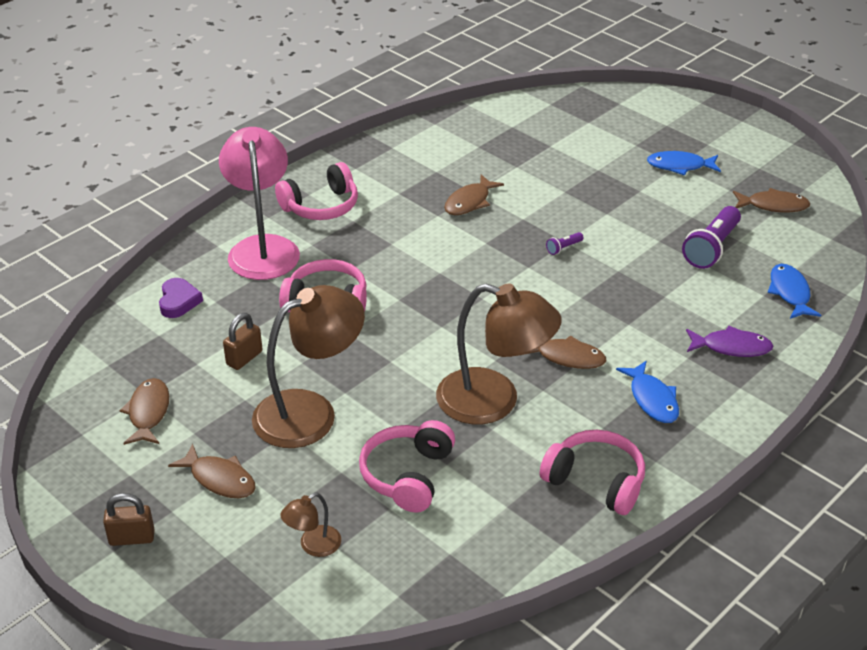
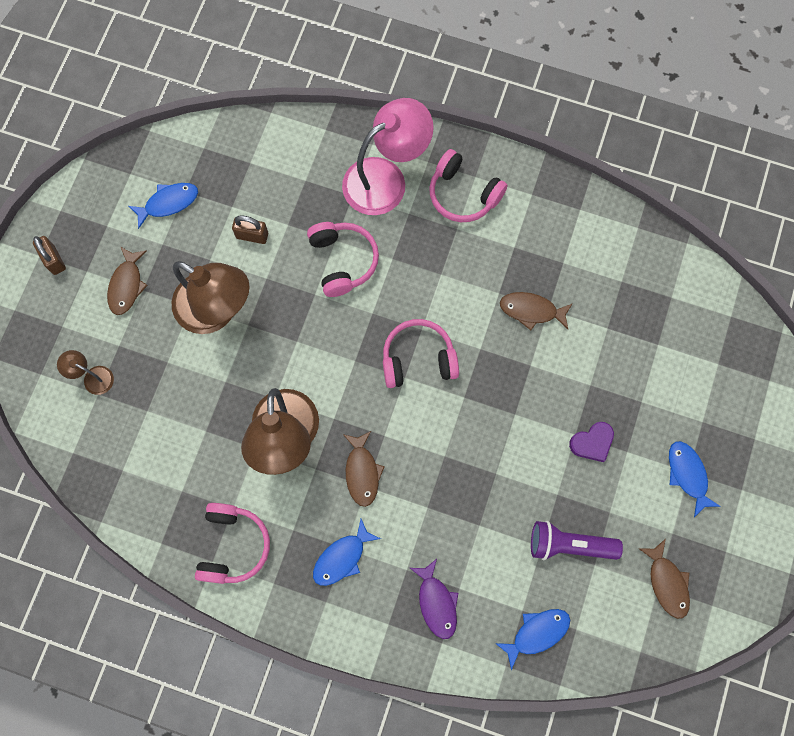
camera: 65 degrees right, 35 degrees up
brown fish [120,378,169,445] -> blue fish [129,183,198,229]
purple heart [159,278,203,318] -> purple heart moved to [569,422,614,462]
pink headphones [359,420,455,513] -> pink headphones moved to [383,319,459,388]
purple flashlight [546,232,584,255] -> none

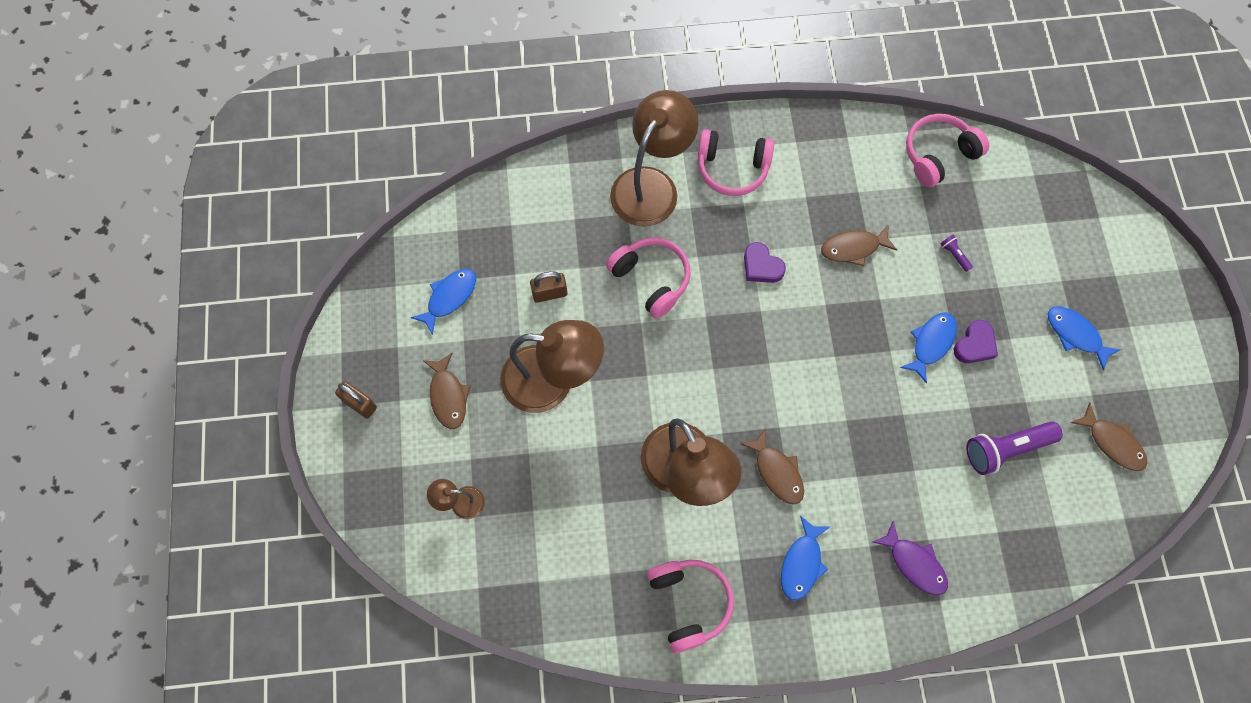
camera: 25 degrees left, 5 degrees down
pink lamp [342,98,434,215] -> brown lamp [610,90,699,227]
pink headphones [383,319,459,388] -> pink headphones moved to [906,114,989,187]
blue fish [495,609,570,670] -> blue fish moved to [900,312,957,384]
none -> purple heart [744,242,786,283]
none -> purple flashlight [940,234,973,272]

